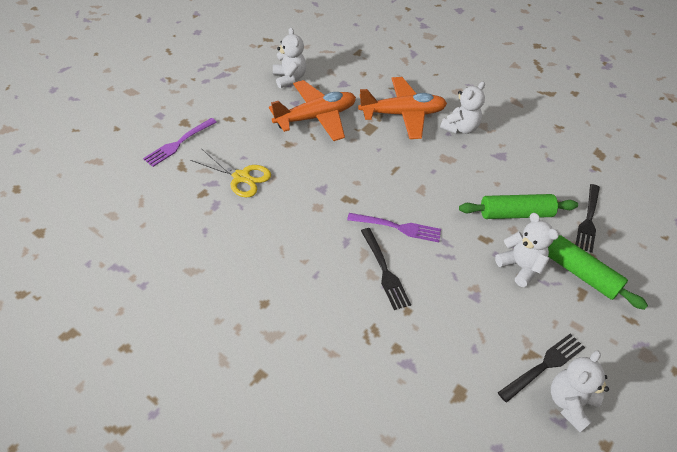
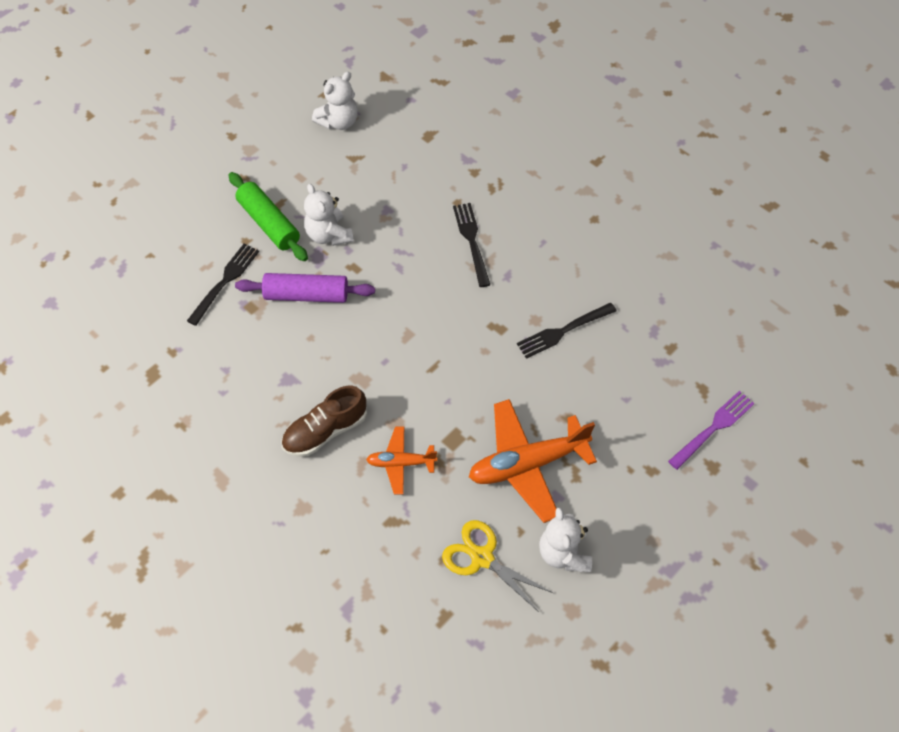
camera: 170 degrees left, 10 degrees up
yellow scissors [190,149,271,197] -> yellow scissors moved to [442,520,553,612]
purple fork [347,213,441,242] -> none
orange plane [358,77,447,139] -> orange plane [366,426,437,495], size x0.54
white teddy bear [440,82,485,134] -> brown shoe [281,386,367,457]
green rolling pin [459,194,578,219] -> purple rolling pin [235,273,375,303]
black fork [498,333,585,403] -> black fork moved to [517,303,616,359]

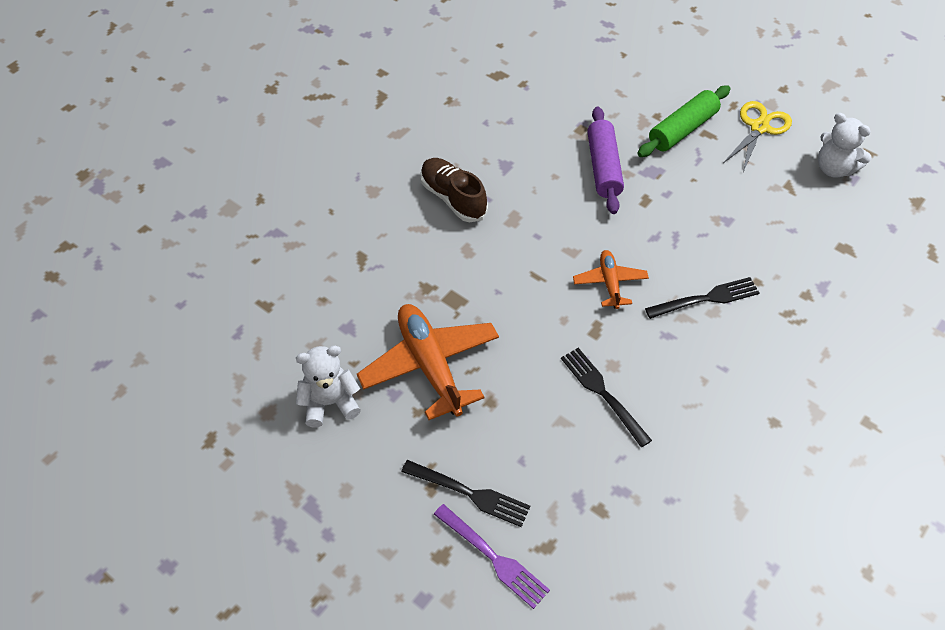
camera: 85 degrees right, 5 degrees down
black fork [187,244,259,326] -> black fork moved to [401,460,531,527]
white teddy bear [304,184,354,246] -> none
orange plane [366,426,437,495] -> orange plane moved to [573,250,649,309]
yellow scissors [442,520,553,612] -> yellow scissors moved to [723,101,792,172]

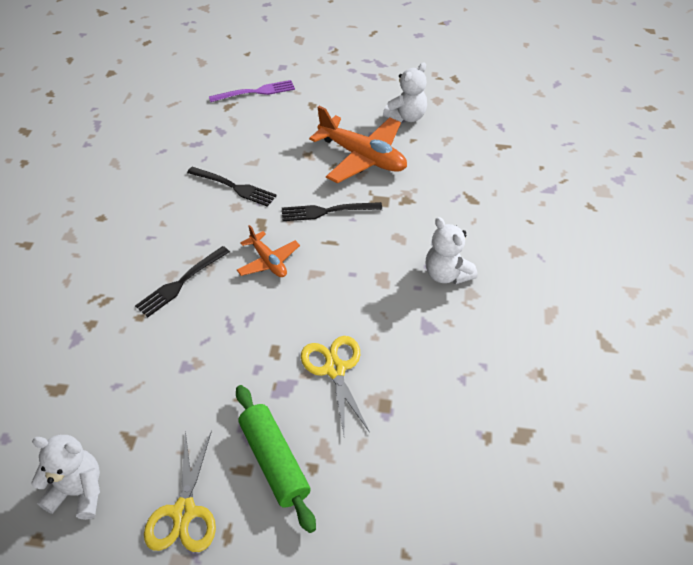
camera: 150 degrees right, 5 degrees down
black fork [401,460,531,527] -> black fork moved to [282,202,382,221]
brown shoe [420,158,488,222] -> white teddy bear [426,217,478,285]
purple fork [434,504,550,609] -> purple fork turned 150 degrees clockwise [209,80,295,102]
purple rolling pin [587,106,624,214] -> yellow scissors [301,336,370,435]
green rolling pin [637,85,730,157] -> green rolling pin turned 45 degrees counterclockwise [236,385,316,533]

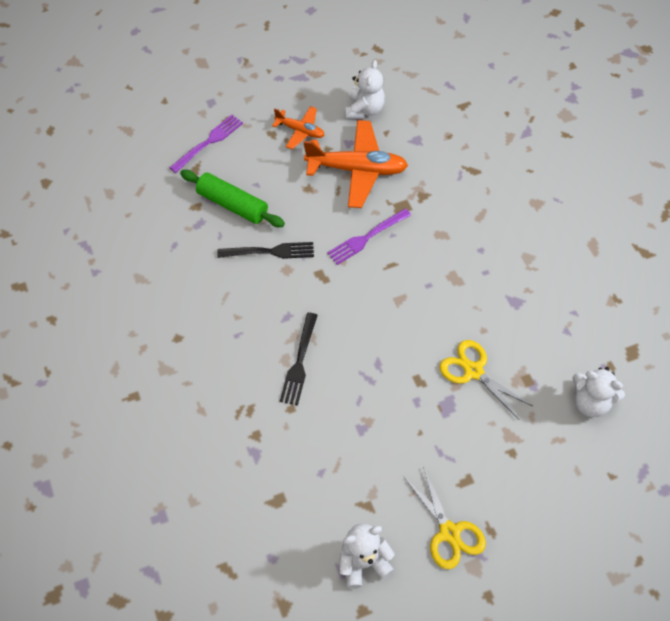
camera: 30 degrees left, 10 degrees up
green rolling pin [236,385,316,533] -> green rolling pin moved to [180,170,285,227]
orange plane [237,225,300,277] -> orange plane moved to [272,106,324,149]
black fork [282,202,382,221] -> purple fork [327,208,411,265]
white teddy bear [426,217,478,285] -> white teddy bear moved to [572,367,625,417]

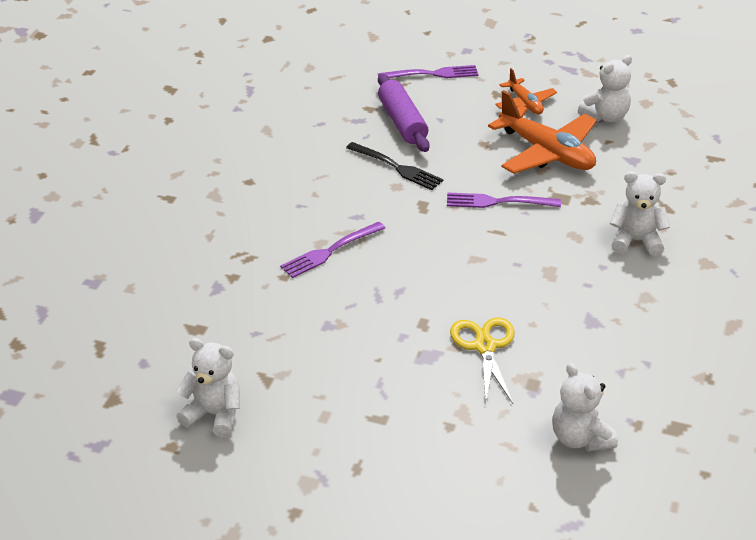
camera: 40 degrees right, 20 degrees down
green rolling pin [180,170,285,227] -> purple rolling pin [378,74,430,152]
black fork [280,313,318,406] -> purple fork [280,222,385,278]
yellow scissors [404,466,486,569] -> none
none -> white teddy bear [609,171,670,256]

